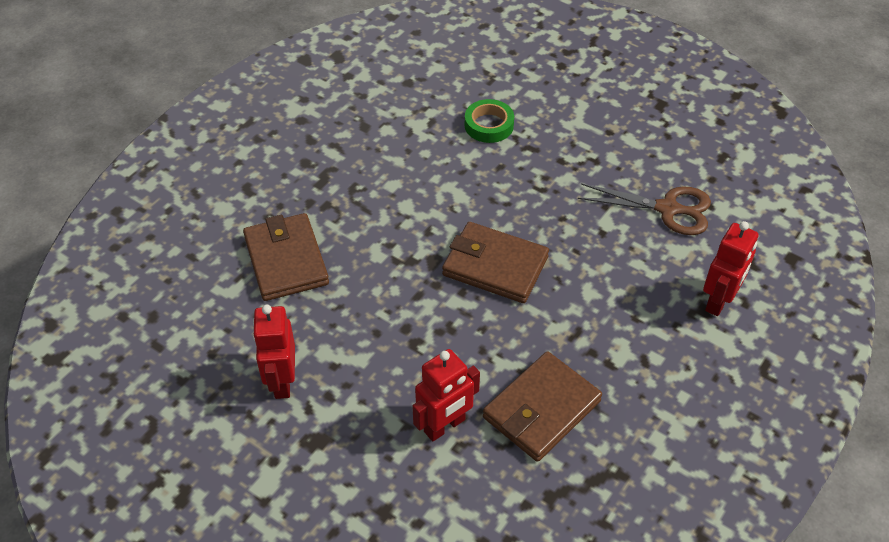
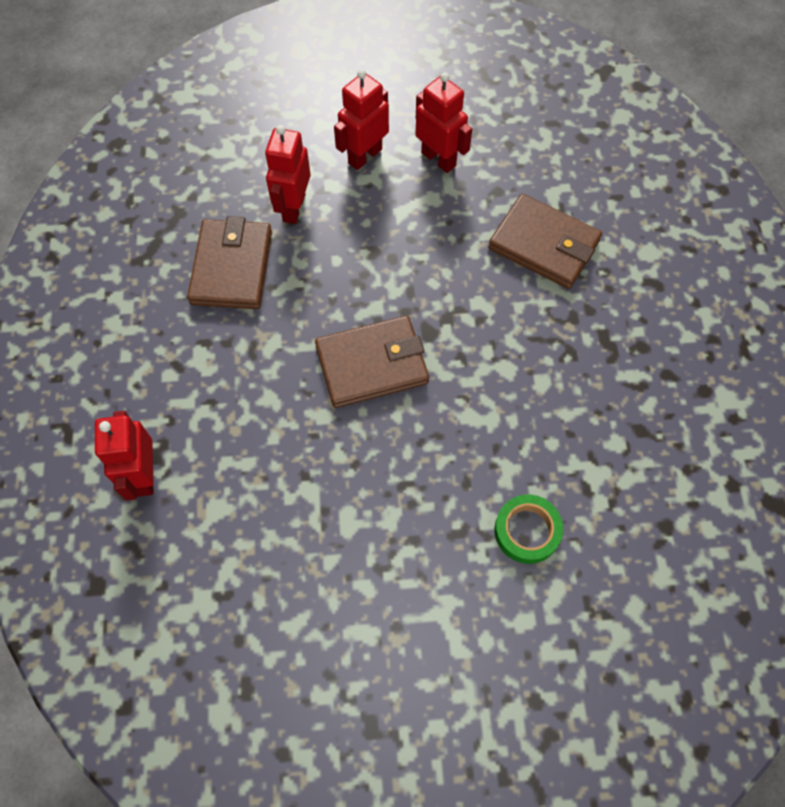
camera: 140 degrees right, 15 degrees up
brown scissors [578,183,711,235] -> none
none -> red robot [334,69,389,170]

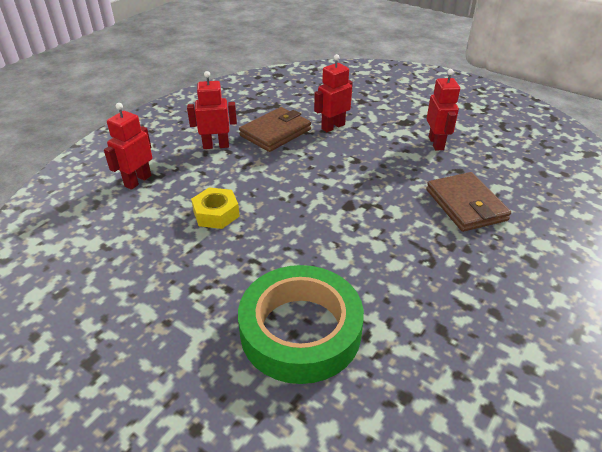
camera: 40 degrees right, 25 degrees down
brown wallet [315,316,429,408] -> none
red robot [334,69,389,170] -> red robot moved to [187,71,237,149]
green tape [494,494,564,564] -> green tape [238,265,364,384], size x2.16
none -> yellow nut [191,187,240,229]

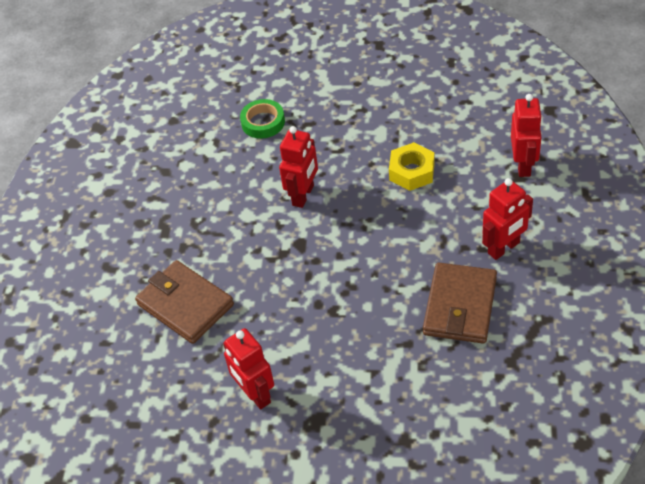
camera: 155 degrees right, 10 degrees up
green tape [238,265,364,384] -> green tape [240,99,285,139], size x0.46
red robot [314,54,353,132] -> red robot moved to [279,126,318,208]

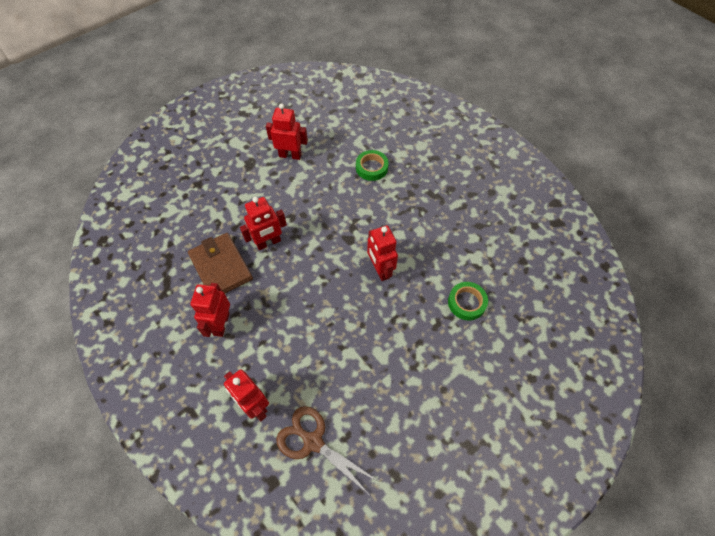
camera: 130 degrees right, 10 degrees up
brown wallet [135,260,234,344] -> green tape [356,150,388,181]
yellow nut [389,142,435,191] -> none
none -> red robot [240,197,287,250]
none -> brown scissors [276,406,378,494]

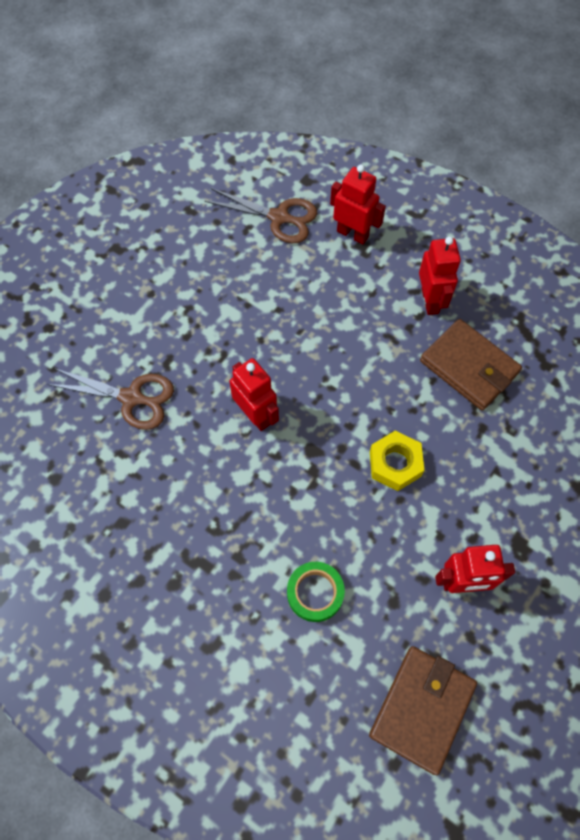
camera: 165 degrees right, 5 degrees up
red robot [240,197,287,250] -> none
green tape [448,282,488,320] -> brown scissors [47,368,174,430]
none -> brown wallet [369,646,477,775]
none -> yellow nut [370,431,424,491]

